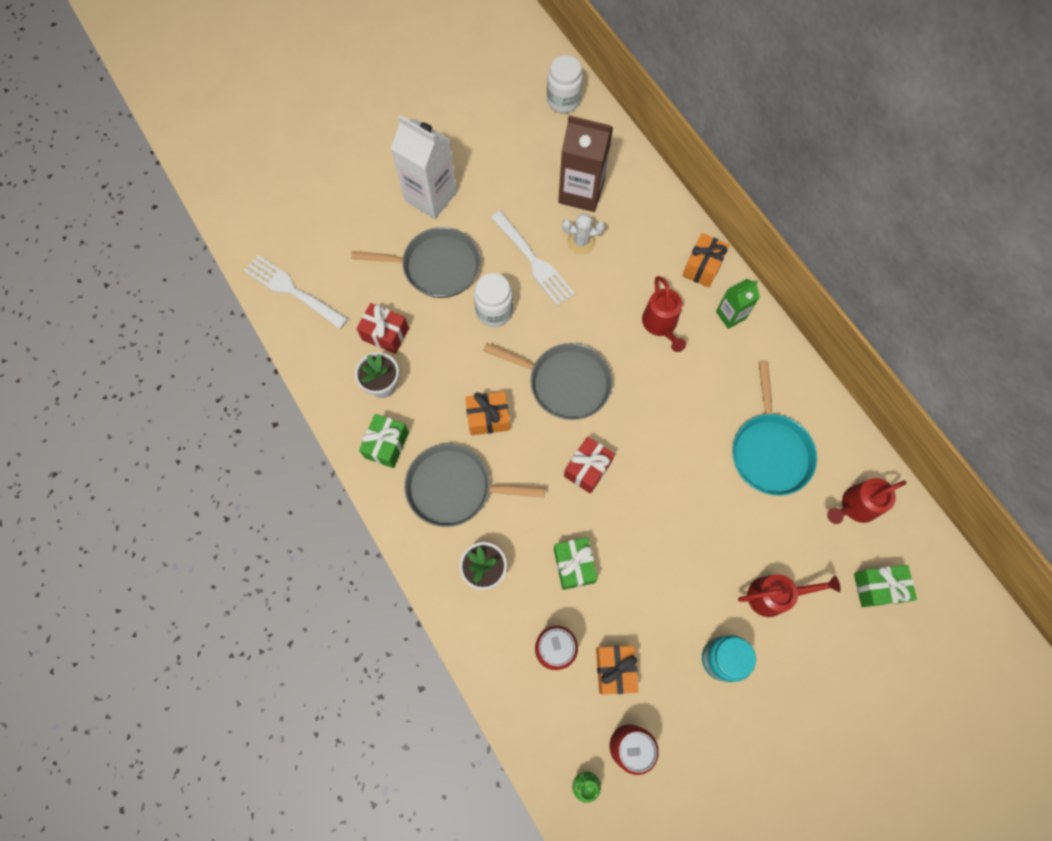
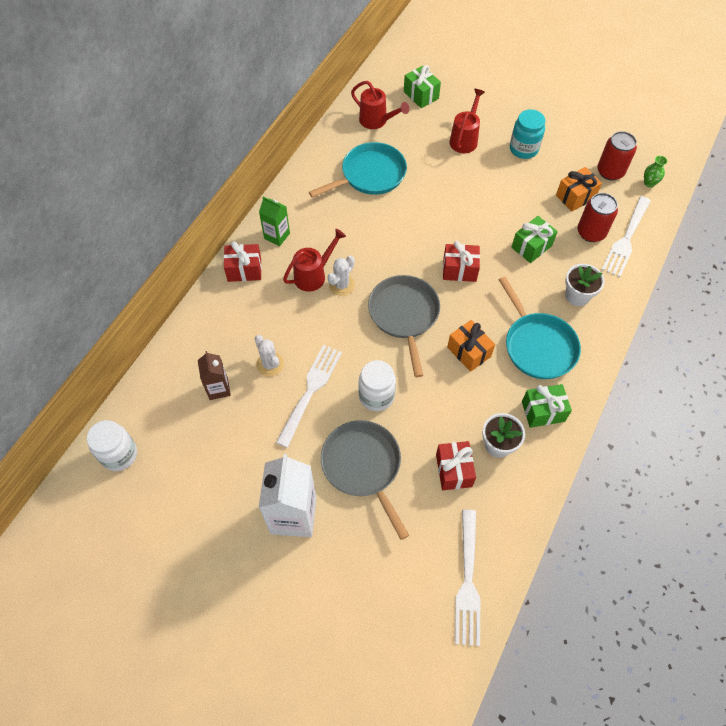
camera: 120 degrees left, 10 degrees down
grey pan [404,444,545,527] -> turquoise pan [499,277,581,379]
brown carton [558,115,613,212] -> brown carton [198,351,231,400], size x0.55
orange gift [682,233,730,288] -> red gift [224,241,262,282]
red watering can [738,574,841,617] -> red watering can turned 60 degrees clockwise [449,89,485,153]
none -> white cactus [328,256,355,296]
none -> white fork [602,196,651,277]

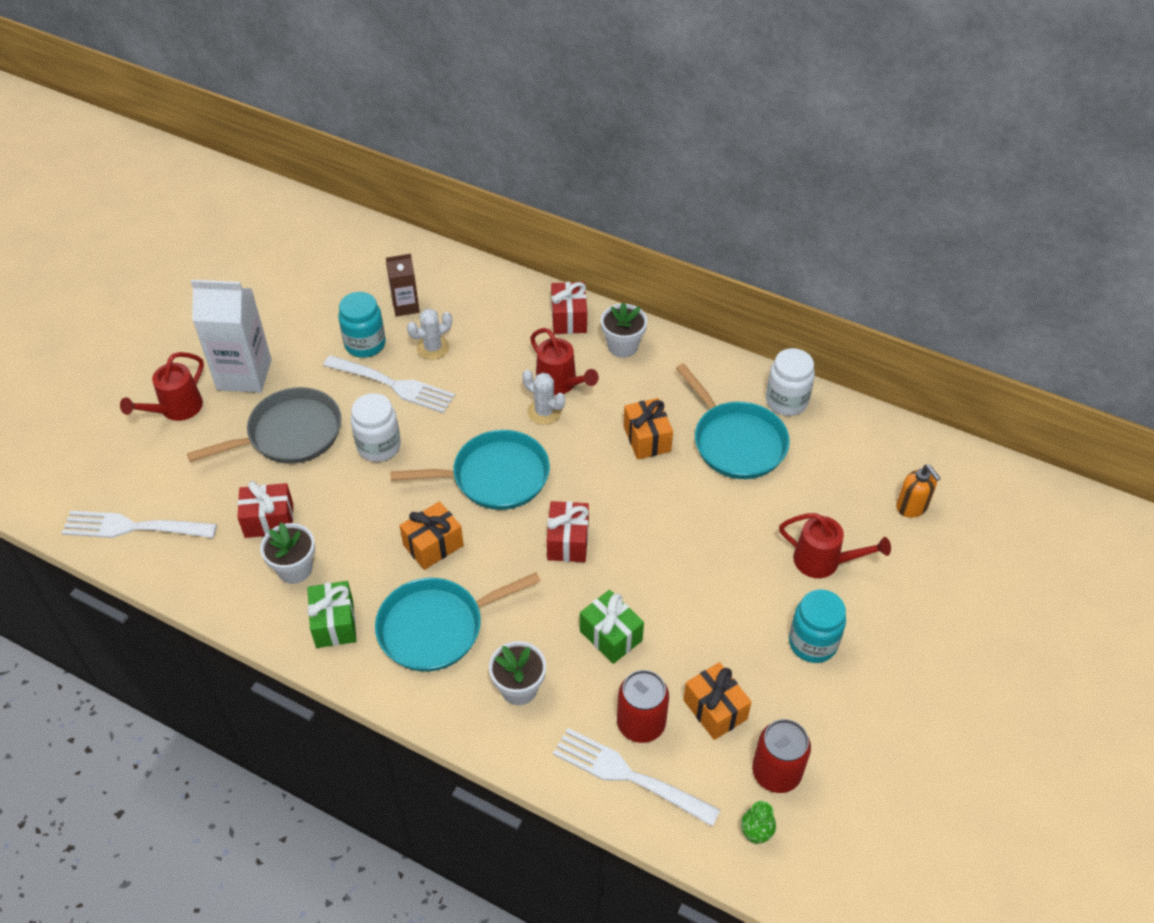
camera: 90 degrees right, 10 degrees down
white jar [87,420,137,471] -> white jar moved to [766,348,815,416]
green carton [259,197,290,246] -> white flower pot [601,302,647,358]
red watering can [351,81,409,129] -> red watering can moved to [120,352,204,421]
grey pan [368,275,440,378] -> turquoise pan [390,430,550,510]
green gift [404,65,441,108] -> orange soap dispenser [896,465,941,518]
none -> turquoise jar [338,292,386,358]
none -> orange gift [624,398,673,459]

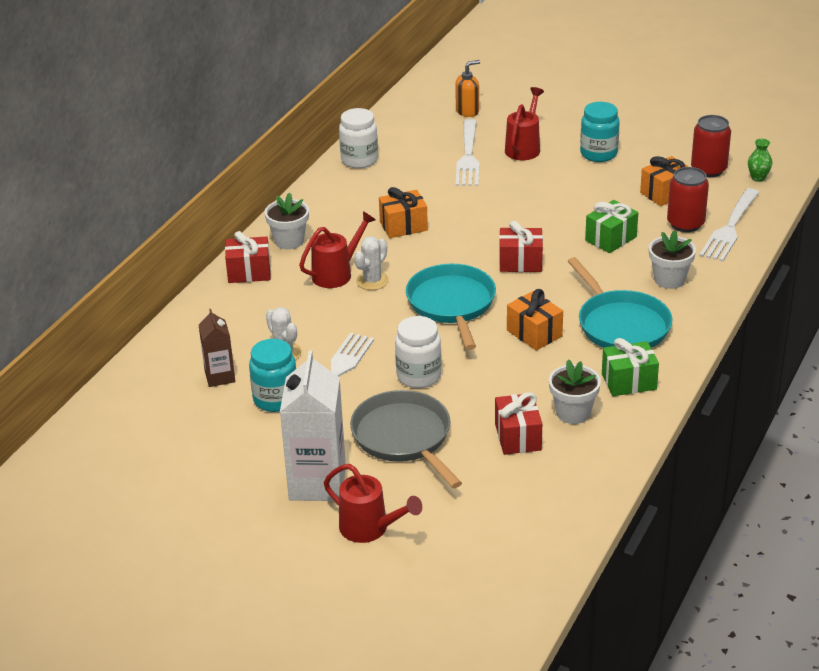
camera: 90 degrees left, 15 degrees down
white fork [62,510,217,538] -> white fork moved to [456,119,479,186]
turquoise pan [676,363,790,479] -> none

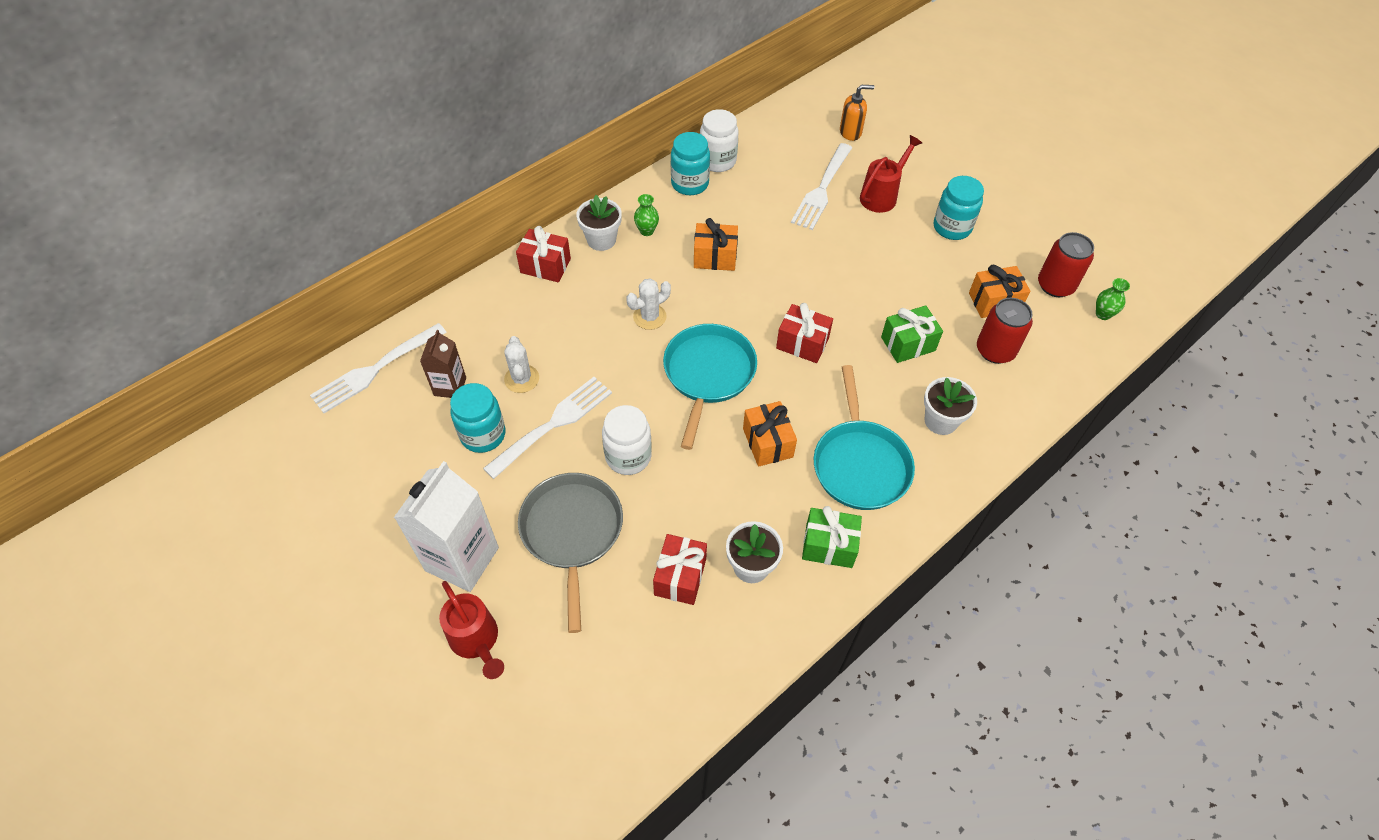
camera: 20 degrees right, 20 degrees up
red watering can [299,211,376,288] -> none
white fork [699,188,760,262] -> white fork moved to [310,323,447,413]
none -> green vase [634,194,659,236]
none -> turquoise jar [671,132,710,195]

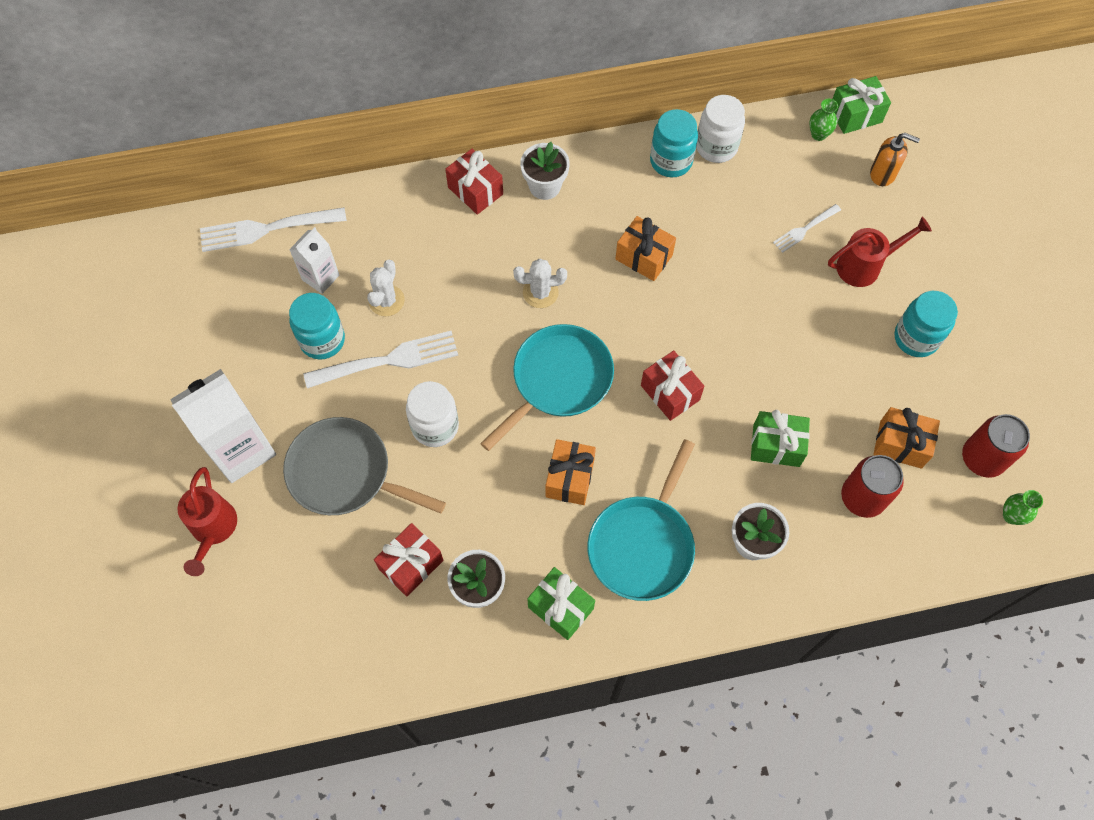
camera: 30 degrees right, 10 degrees up
brown carton [420,330,466,398] -> white carton [289,227,339,294]
grey pan [518,473,623,633] -> grey pan turned 90 degrees counterclockwise [283,417,446,515]
green vase [634,194,659,236] -> green vase moved to [809,99,838,141]
white fork [791,143,852,230] -> white fork [773,204,841,253], size x0.55
none -> green gift [833,76,891,134]

